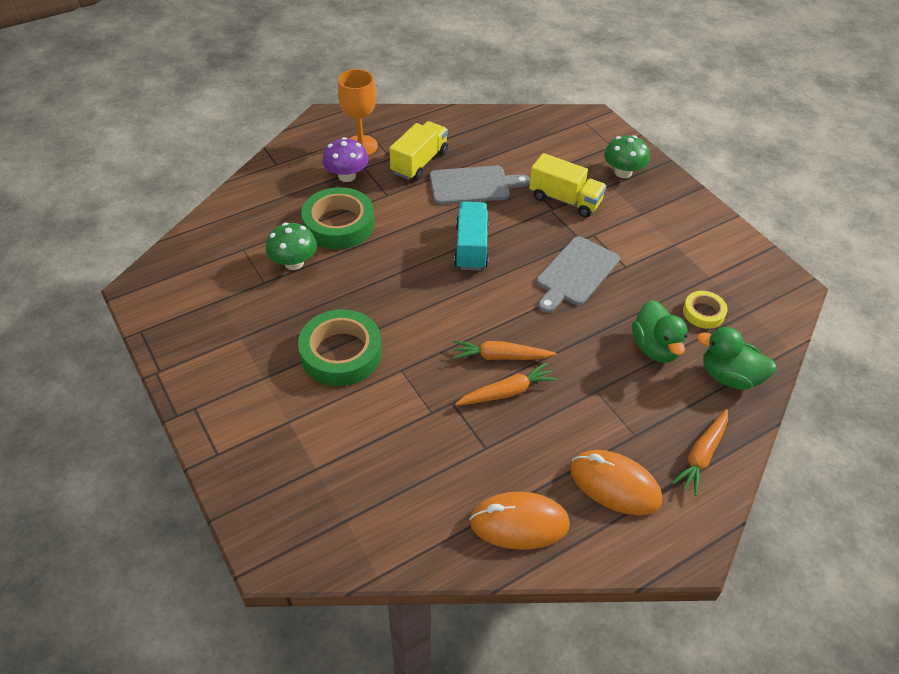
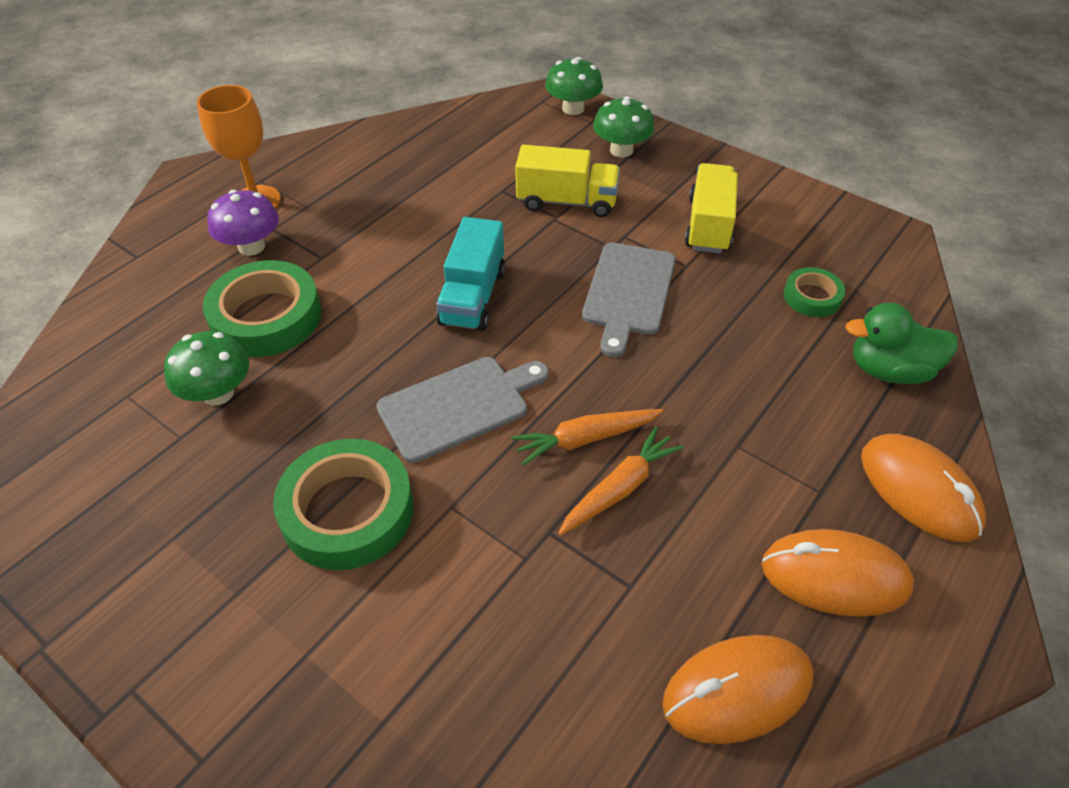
camera: 20 degrees left, 0 degrees up
yellow truck [389,121,448,180] -> yellow truck moved to [685,163,738,253]
grey cutting board [430,166,530,204] -> grey cutting board moved to [376,357,549,463]
turquoise truck [454,202,489,271] -> turquoise truck turned 150 degrees counterclockwise [436,217,505,331]
green duck [632,300,688,363] -> none
orange carrot [672,409,728,496] -> orange mouse [861,434,986,542]
yellow tape [683,291,727,329] -> green tape [784,267,845,317]
none -> green mushroom [545,57,603,115]

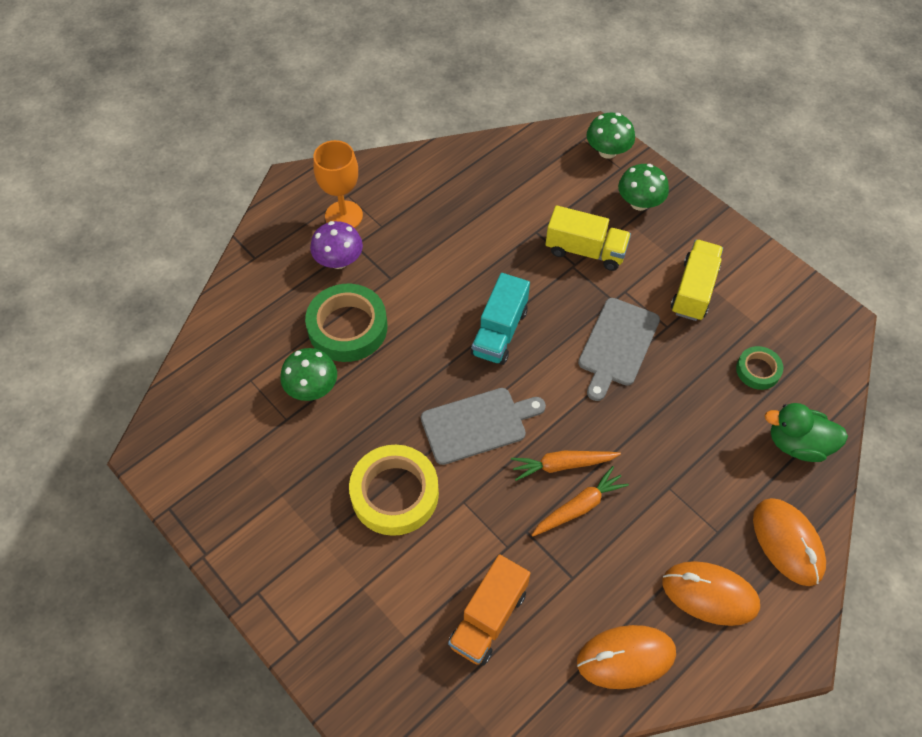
camera: 10 degrees right, 10 degrees up
green tape [273,439,413,570] -> yellow tape [349,445,439,536]
none -> orange truck [448,554,531,666]

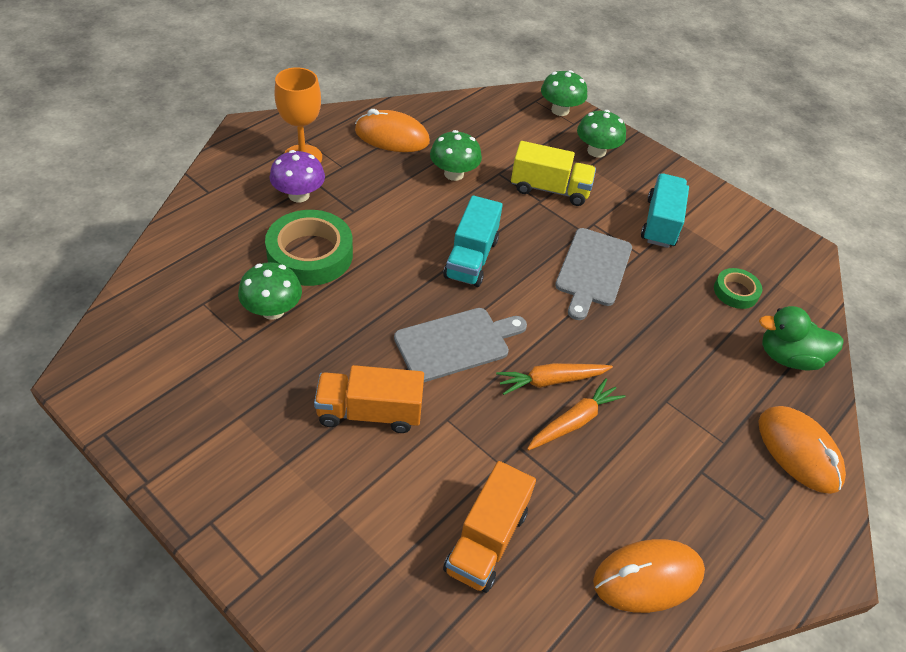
camera: 10 degrees left, 10 degrees down
yellow tape [349,445,439,536] -> orange truck [314,365,424,433]
orange mouse [663,561,760,626] -> orange mouse moved to [355,109,430,152]
yellow truck [671,239,723,321] -> turquoise truck [641,173,689,248]
none -> green mushroom [430,130,482,181]

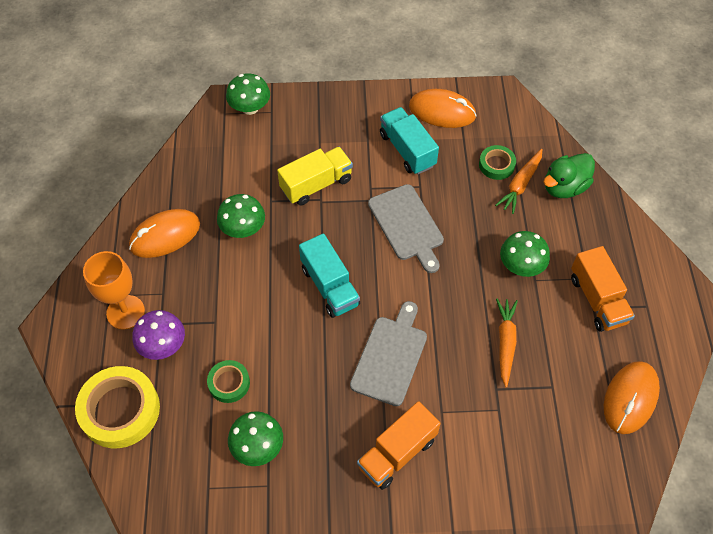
camera: 40 degrees left, 10 degrees up
green tape [265,210,353,286] -> green tape [207,360,250,403], size x0.53
orange truck [443,461,536,593] -> orange truck moved to [571,246,635,332]
orange carrot [496,363,613,395] -> orange carrot moved to [495,149,542,214]
green mushroom [577,110,626,158] -> green mushroom moved to [500,231,550,277]
orange mouse [758,406,846,494] -> orange mouse moved to [409,89,477,128]
none -> yellow tape [75,366,160,448]

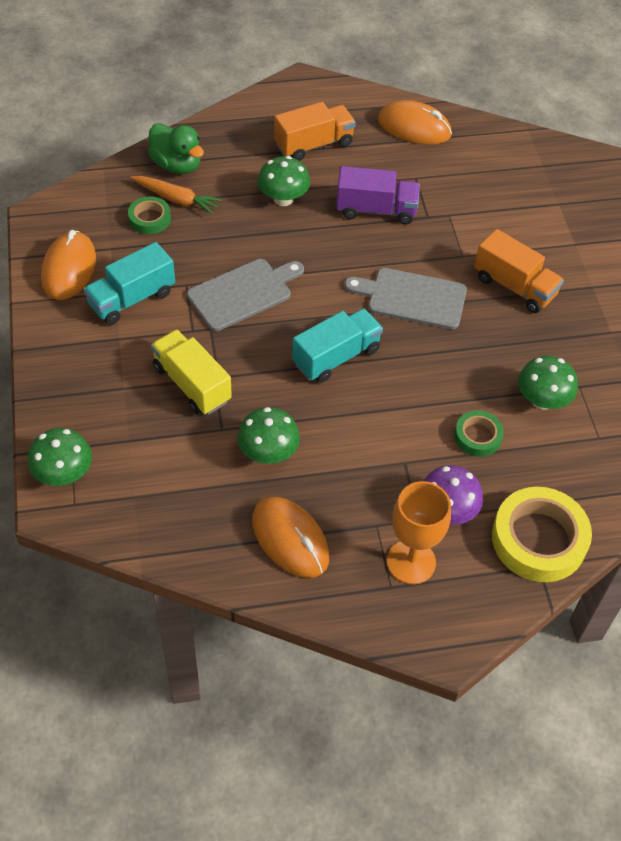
camera: 100 degrees left, 5 degrees down
orange carrot [496,299,518,387] -> purple truck [336,166,420,225]

